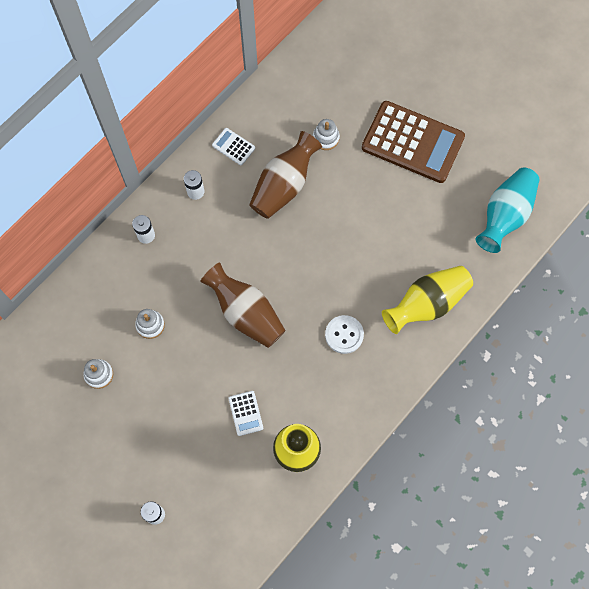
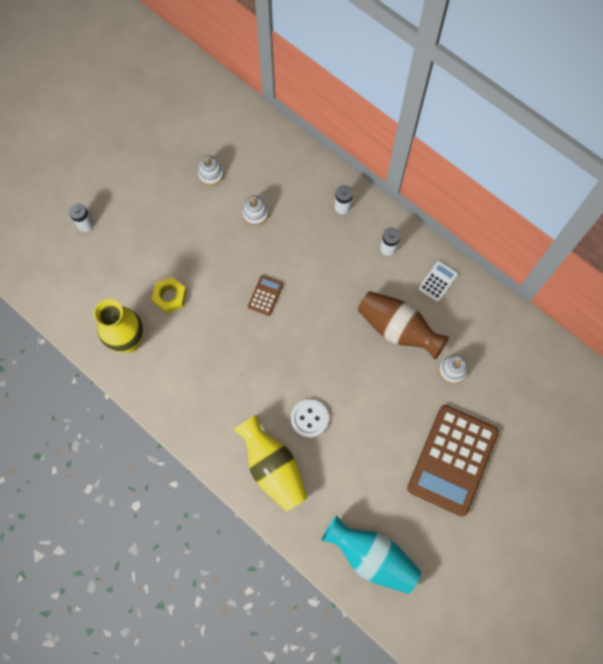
camera: 90 degrees right, 0 degrees up
brown vase [200,263,286,348] -> brown calculator [248,275,283,316]
white calculator [229,391,263,436] -> yellow nut [152,277,187,313]
white button [325,315,364,354] -> white button moved to [291,399,329,438]

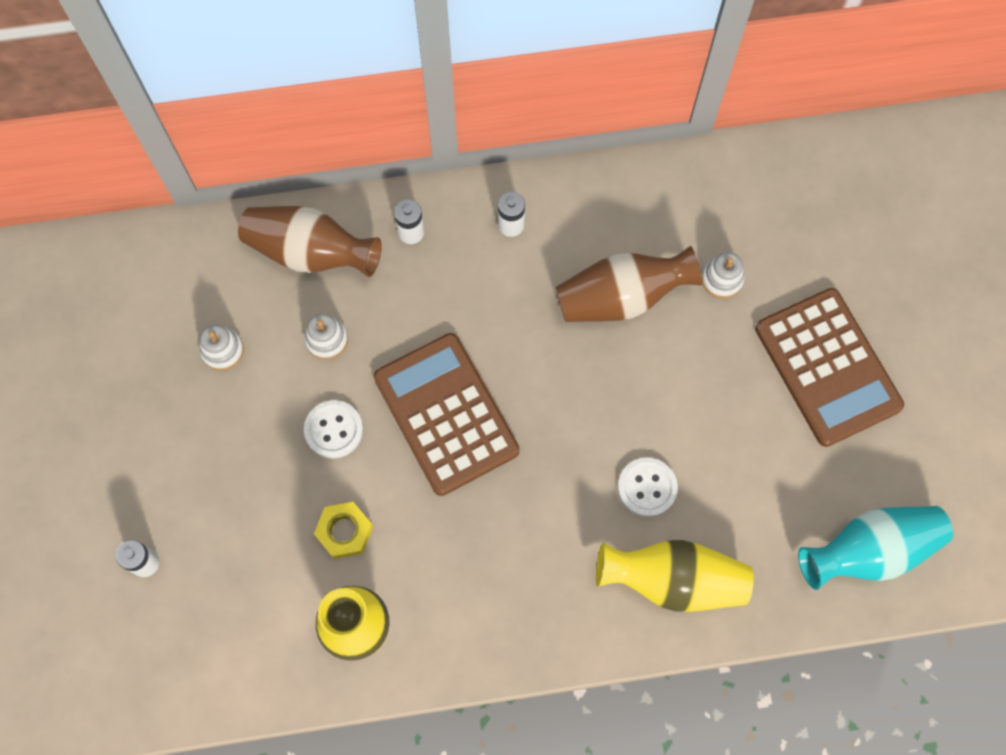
camera: 50 degrees left, 0 degrees up
brown calculator [248,275,283,316] -> brown calculator [373,333,519,496], size x2.40
white calculator [418,261,458,302] -> none
none -> brown vase [238,206,382,277]
none -> white button [304,400,363,459]

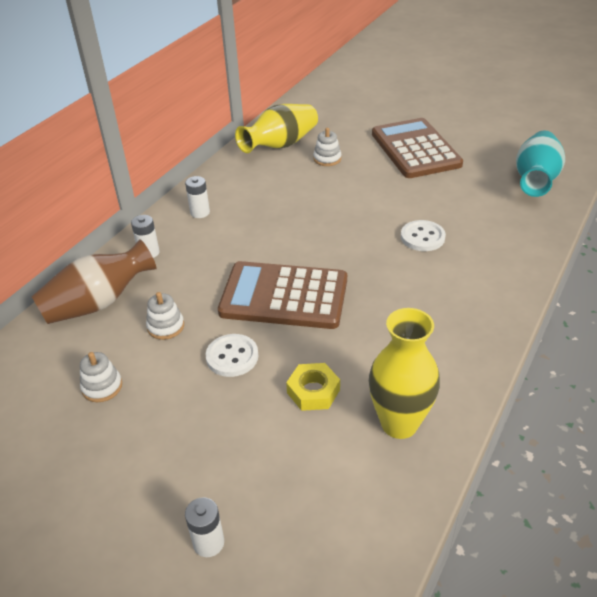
camera: 50 degrees left, 30 degrees down
brown vase [556,246,702,322] -> none
yellow vase [596,540,754,612] -> yellow vase moved to [235,104,318,153]
brown calculator [755,288,904,447] -> brown calculator turned 120 degrees counterclockwise [372,118,463,178]

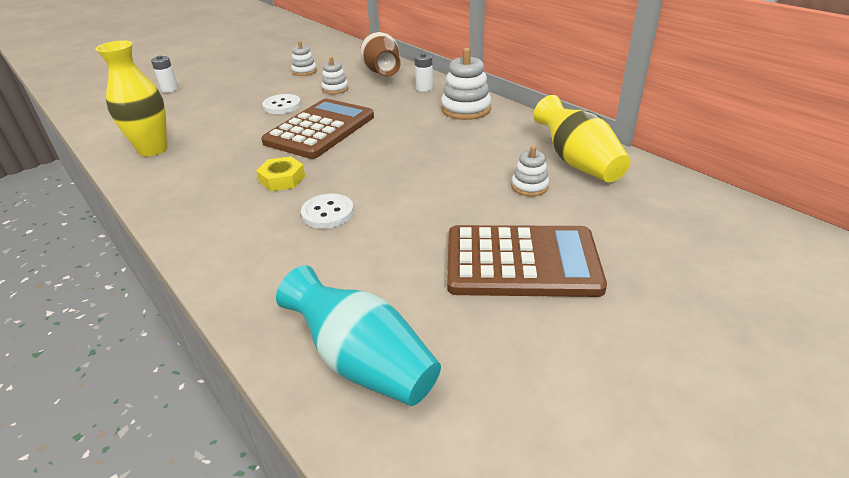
camera: 110 degrees right, 5 degrees down
white battery [185,176,210,218] -> white stacking toy [441,48,492,120]
yellow nut [286,363,340,411] -> yellow nut moved to [256,156,305,191]

